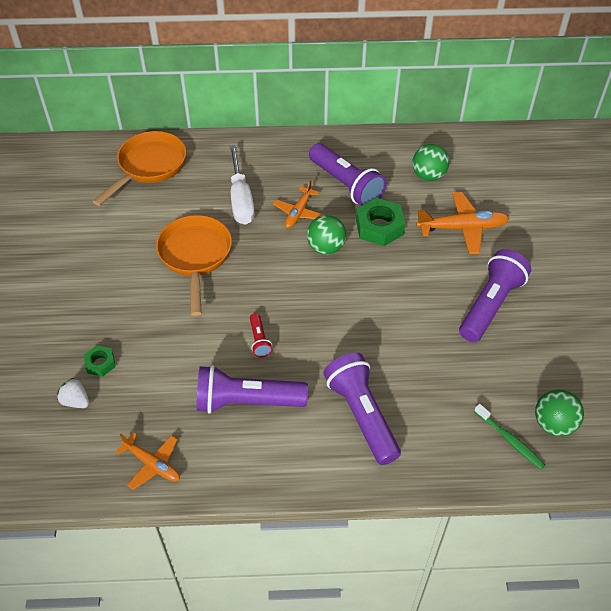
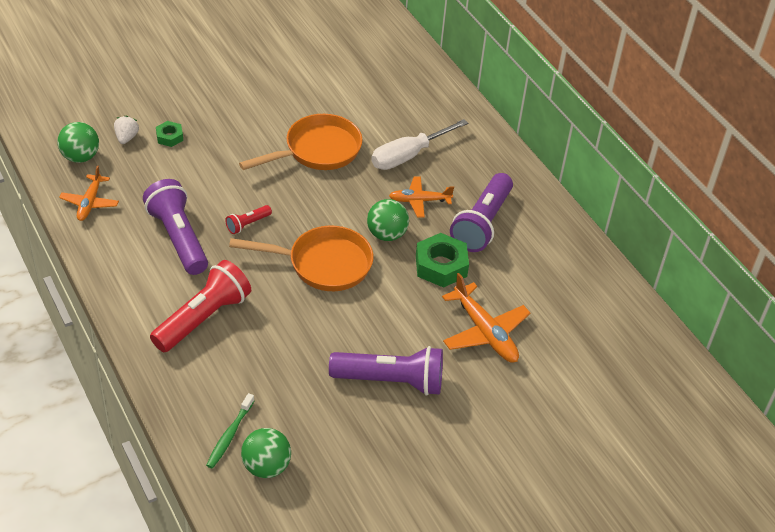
camera: 60 degrees right, 5 degrees down
orange pan [93,131,186,206] -> orange pan moved to [229,226,373,291]
purple flashlight [323,353,401,465] -> red flashlight [150,260,251,352]
green ball [412,144,449,181] -> green ball moved to [57,122,99,163]

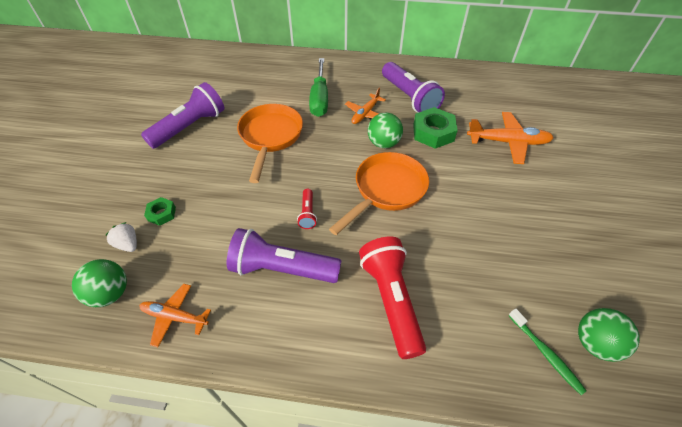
camera: 50 degrees left, 5 degrees up
orange plane [59,166,119,221] -> orange plane turned 150 degrees clockwise [139,284,211,347]
purple flashlight [329,346,443,396] -> purple flashlight moved to [141,82,224,149]
white screwdriver [371,119,468,170] -> green screwdriver [309,58,328,117]

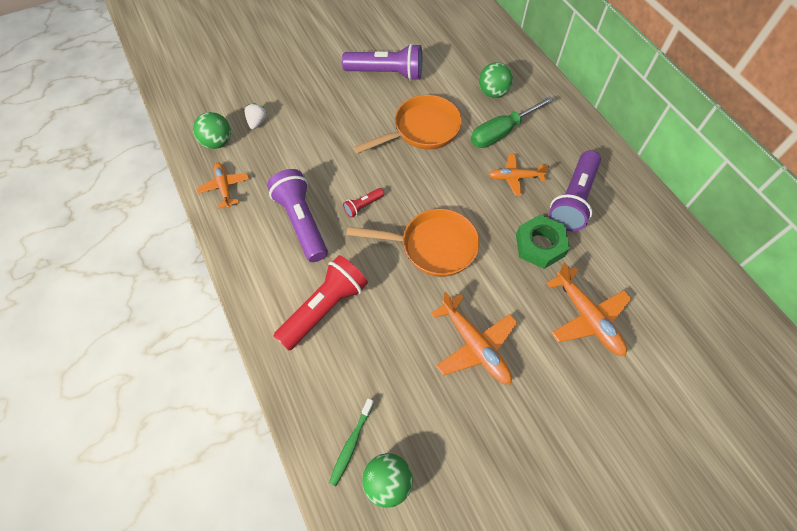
camera: 55 degrees right, 10 degrees up
green nut [144,197,176,226] -> none
green ball [368,113,403,148] -> green ball moved to [479,62,513,98]
none -> orange plane [431,292,518,384]

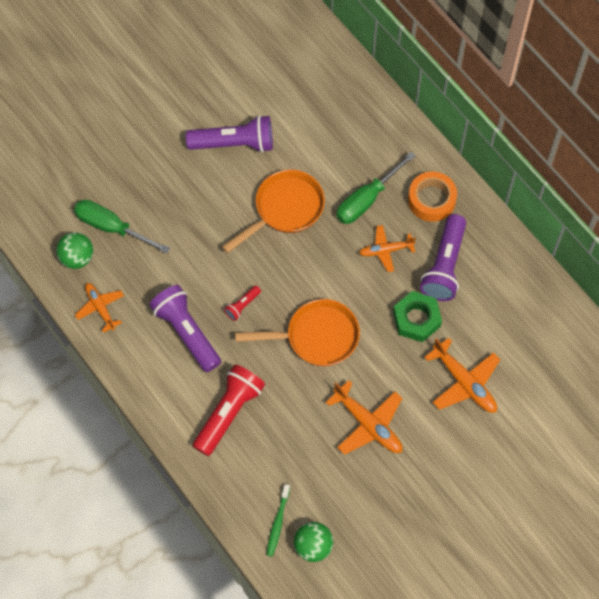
camera: 10 degrees left, 5 degrees up
white strawberry [245,103,267,129] -> green screwdriver [74,200,170,254]
green ball [479,62,513,98] -> none
none -> orange tape [408,172,457,222]

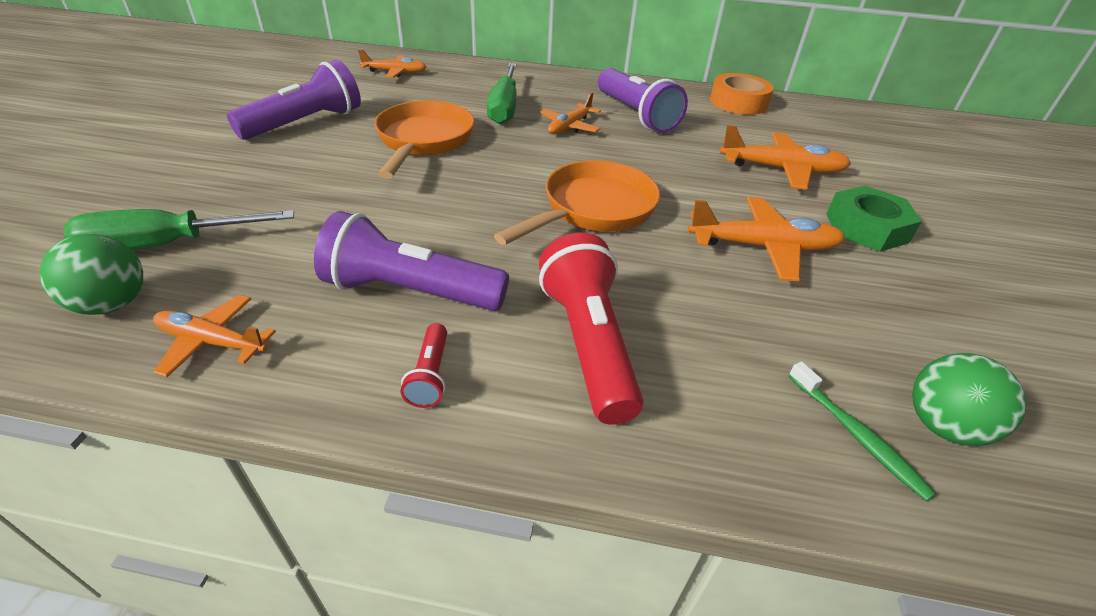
camera: 45 degrees left, 25 degrees down
red flashlight [224,285,261,321] -> red flashlight moved to [401,323,447,408]
green nut [393,291,442,342] -> green nut moved to [826,186,922,252]
orange tape [408,172,457,222] -> orange tape moved to [710,73,774,115]
none -> orange plane [358,50,426,78]

